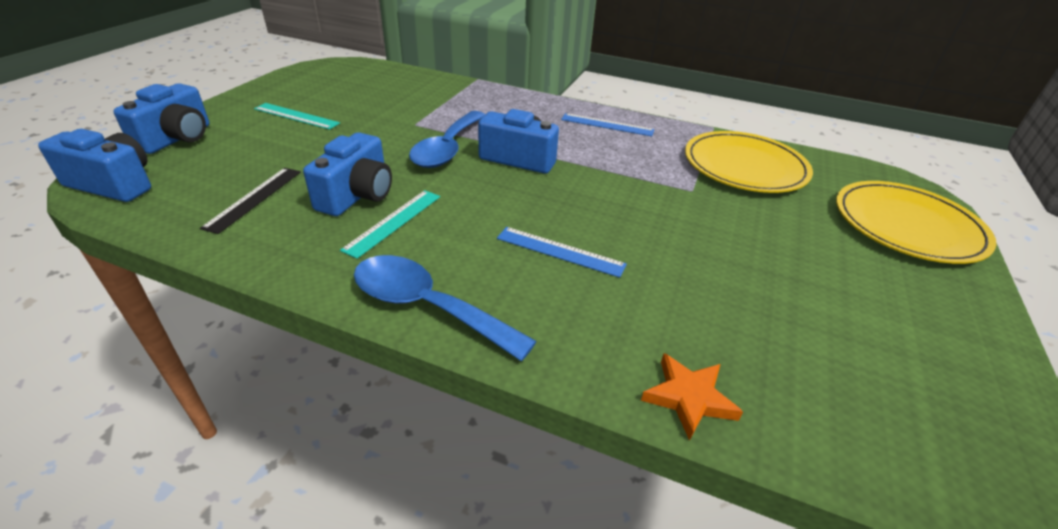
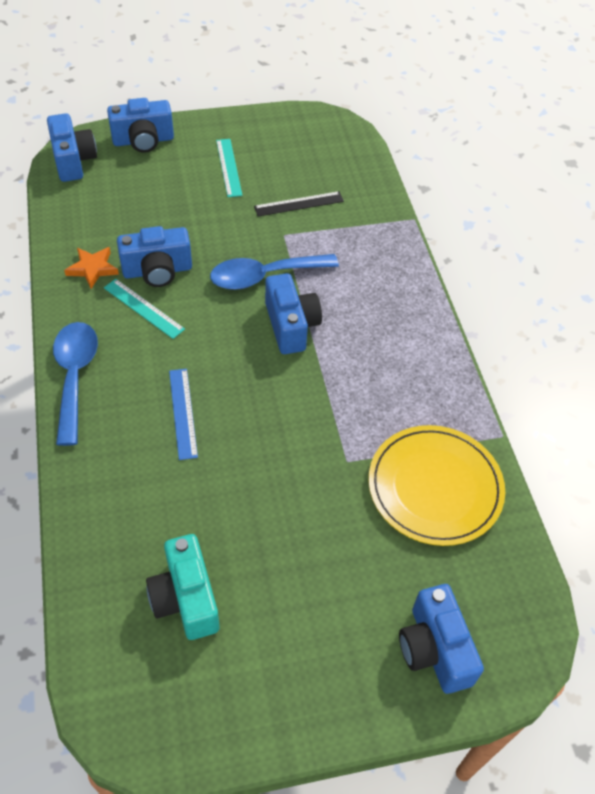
camera: 55 degrees right, 15 degrees up
black ruler [200,168,301,234] -> black ruler moved to [254,191,344,217]
turquoise ruler [340,190,440,259] -> turquoise ruler turned 45 degrees clockwise [104,279,185,339]
blue ruler [561,113,655,137] -> none
orange star [641,353,743,441] -> orange star moved to [64,247,119,289]
yellow plate [836,181,996,264] -> blue camera [399,584,484,694]
none -> turquoise camera [146,534,219,640]

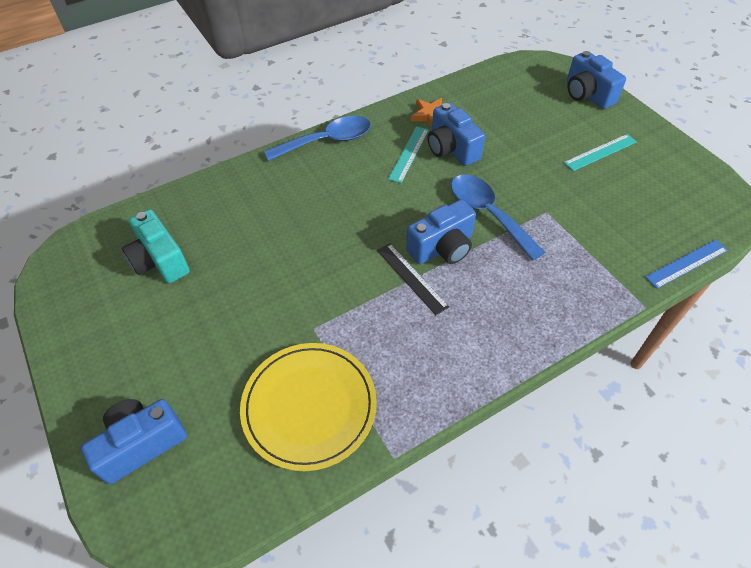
camera: 75 degrees right, 0 degrees up
blue camera [47,113,97,182] -> none
turquoise camera [146,534,219,640] -> turquoise camera turned 90 degrees counterclockwise [122,209,190,283]
blue ruler [169,369,198,460] -> blue ruler moved to [645,240,728,289]
black ruler [254,191,344,217] -> black ruler moved to [377,243,449,315]

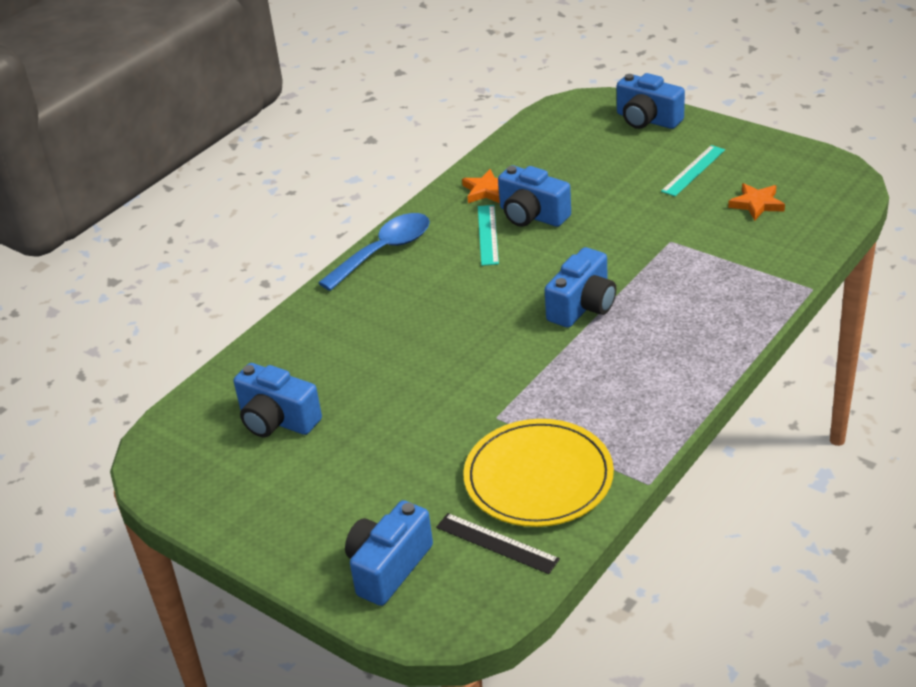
camera: 20 degrees left, 15 degrees down
turquoise camera [122,209,190,283] -> blue camera [234,363,322,437]
black ruler [377,243,449,315] -> black ruler moved to [436,513,560,574]
blue spoon [451,175,545,261] -> none
blue ruler [645,240,728,289] -> none
none -> orange star [728,183,785,221]

